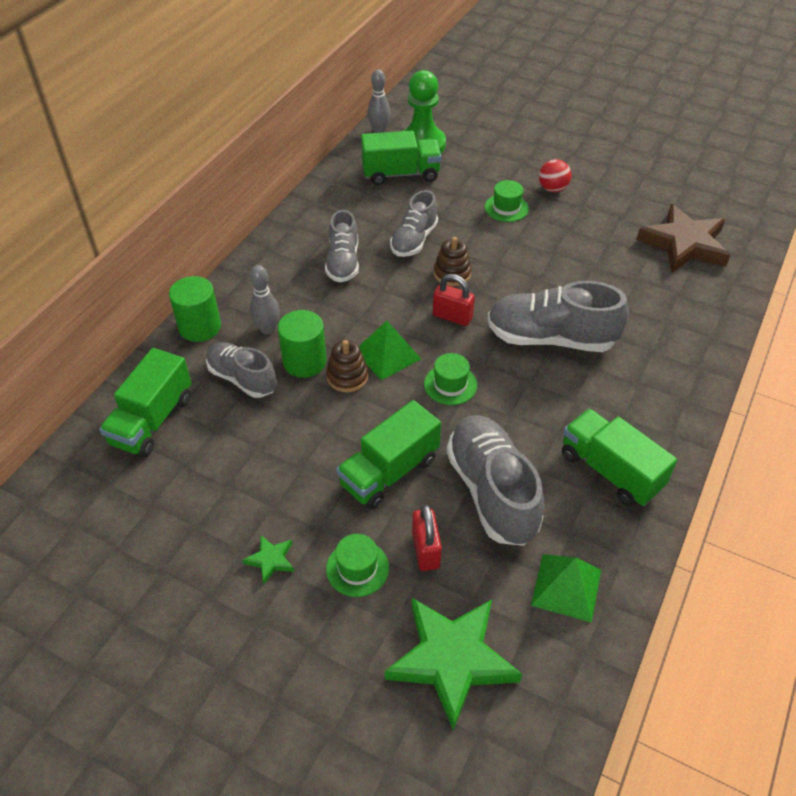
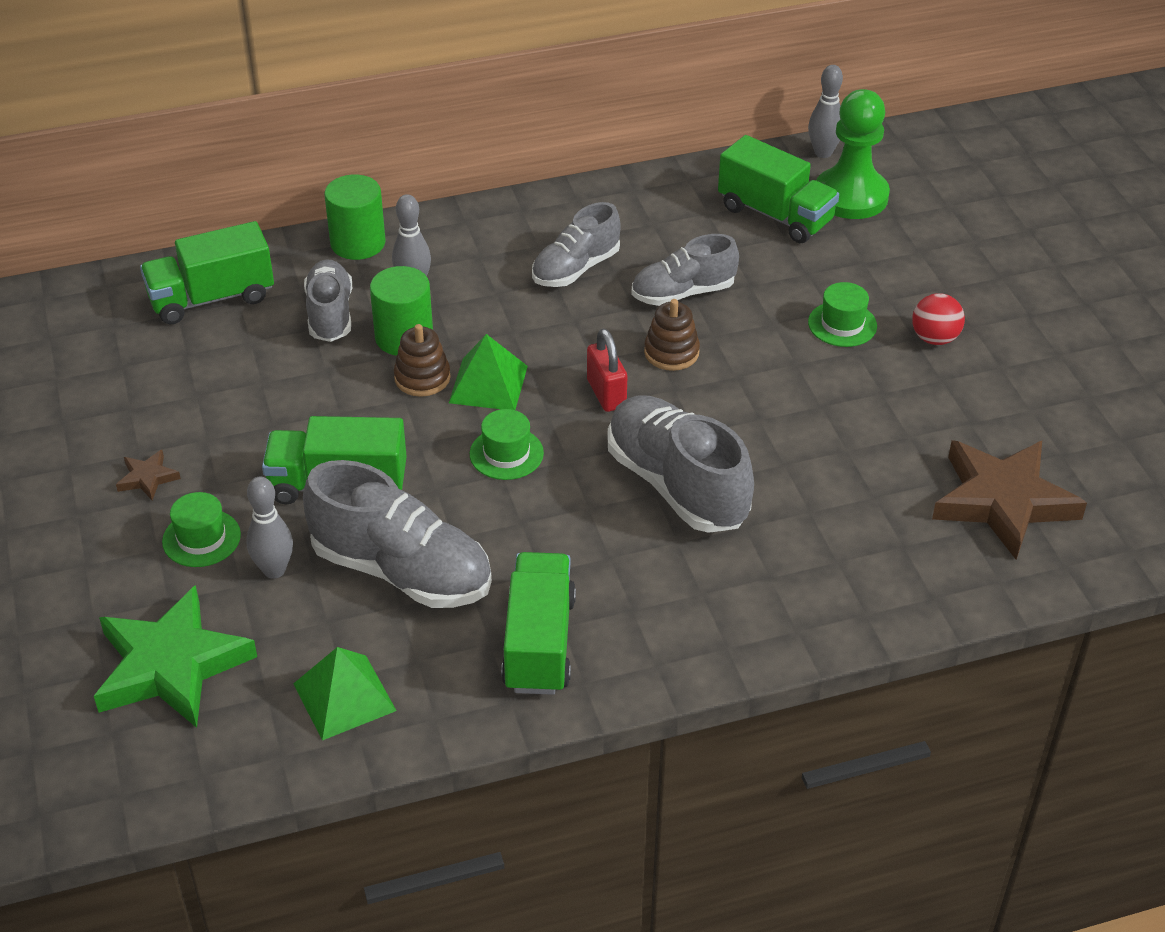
camera: 45 degrees right, 5 degrees down
green star [243,535,294,584] -> brown star [116,450,181,500]
red padlock [412,504,442,571] -> grey bowling pin [246,476,293,579]
grey shoe [446,415,544,546] -> grey shoe turned 90 degrees clockwise [303,460,492,608]

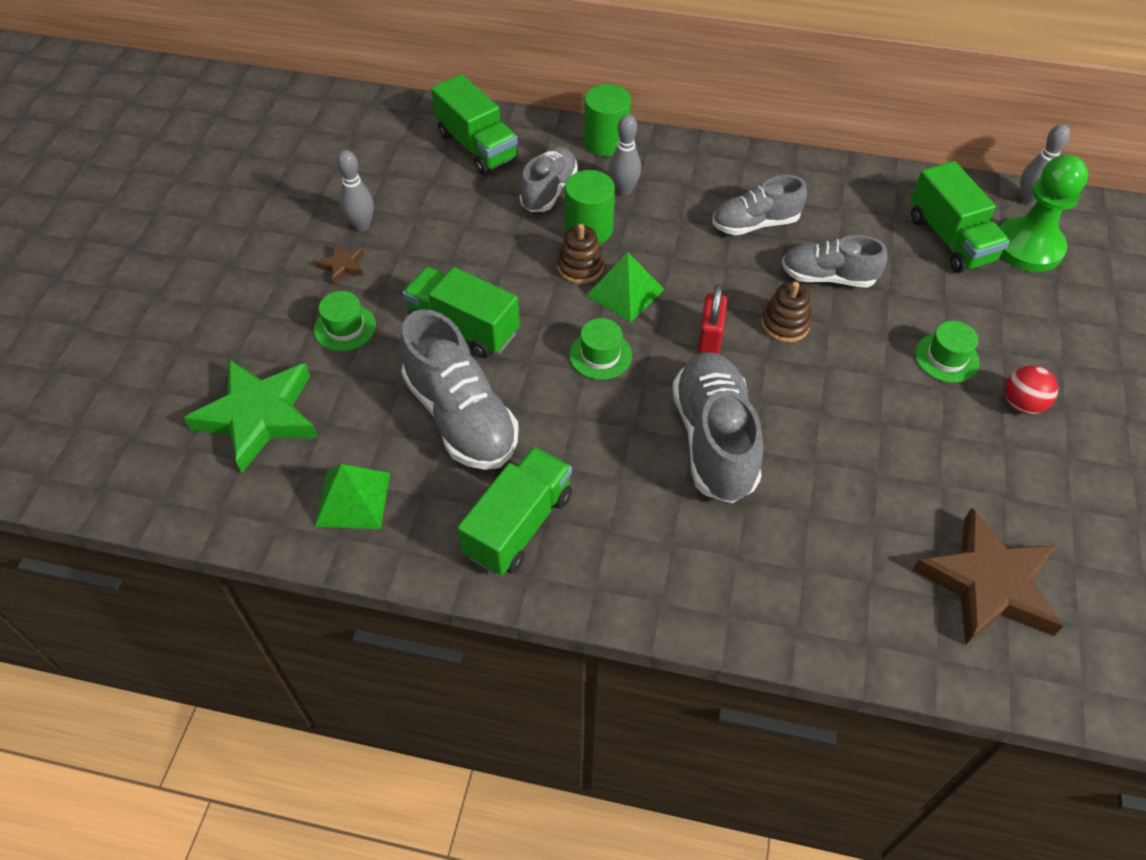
camera: 30 degrees right, 10 degrees up
green truck [140,221,274,324] -> green truck turned 135 degrees counterclockwise [431,74,518,174]
grey bowling pin [246,476,293,579] -> grey bowling pin moved to [337,150,374,231]

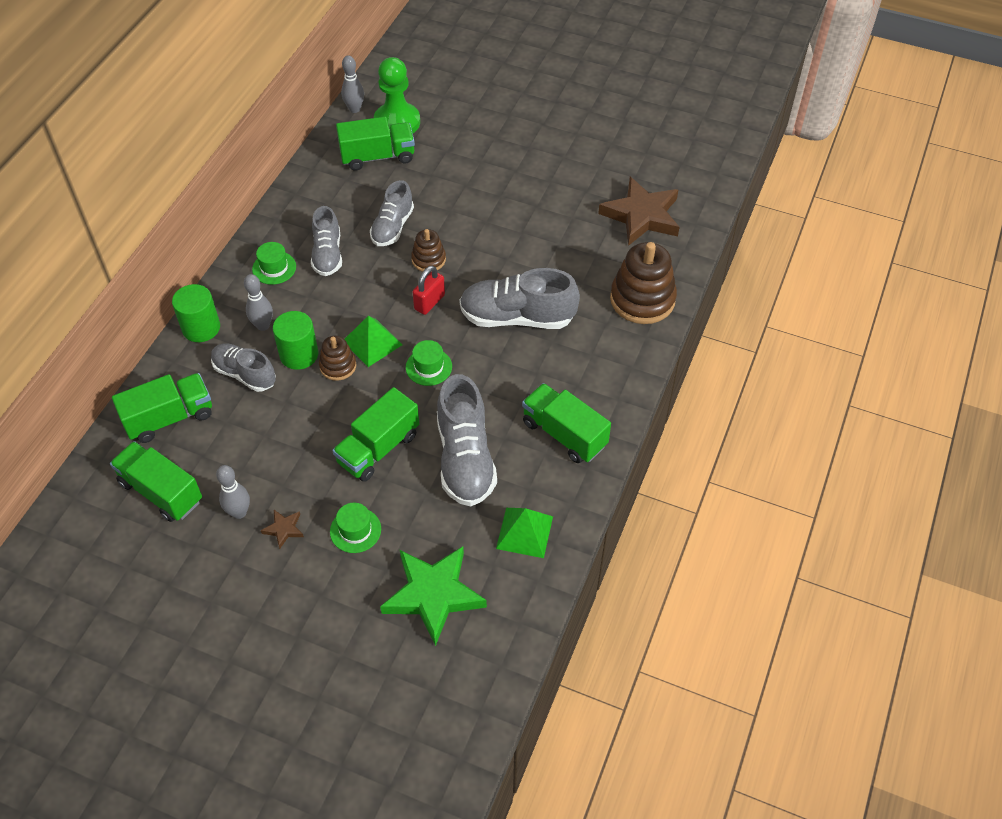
camera: 80 degrees left, 0 degrees up
grey shoe [400,309,519,470] -> grey shoe turned 105 degrees clockwise [437,374,497,506]
red padlock [698,285,727,354] -> red padlock turned 75 degrees counterclockwise [413,265,445,315]
green hat [915,321,979,383] -> green hat moved to [252,242,296,285]
red ball [1005,366,1058,414] -> none
none -> green truck [110,441,202,522]
none -> brown stacking toy [610,242,677,324]

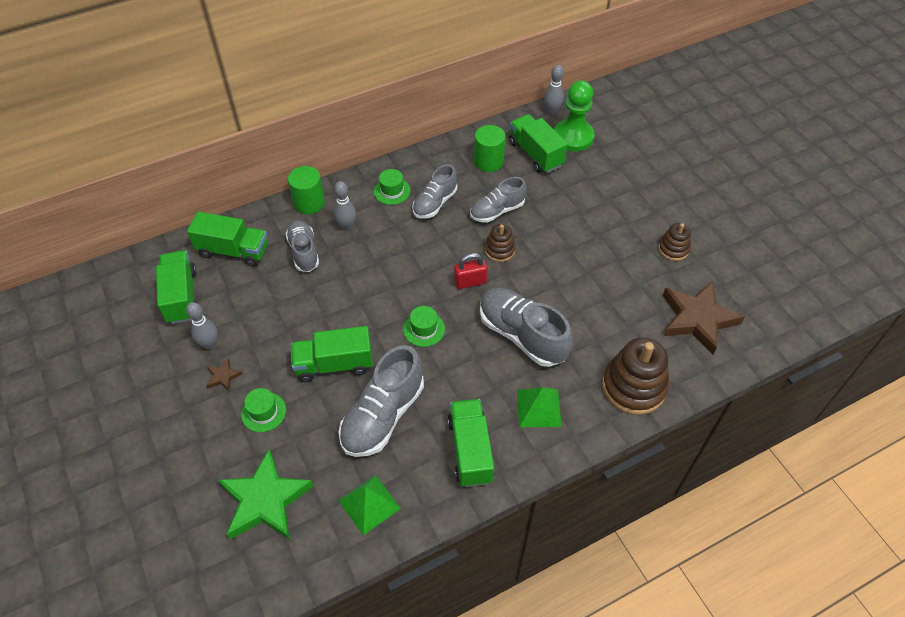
camera: 40 degrees right, 0 degrees up
green cylinder [273,311,318,370] -> green cylinder moved to [474,125,506,172]
brown stacking toy [319,336,356,381] -> brown stacking toy moved to [658,223,691,261]
green truck [336,117,415,171] -> green truck turned 150 degrees counterclockwise [509,114,568,173]
green pyramid [345,315,403,367] -> green pyramid moved to [517,388,562,427]

